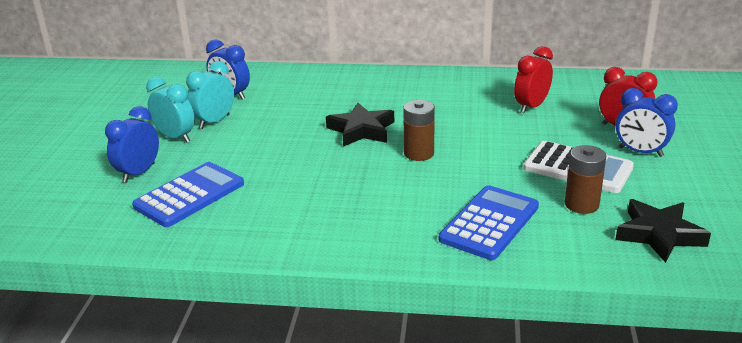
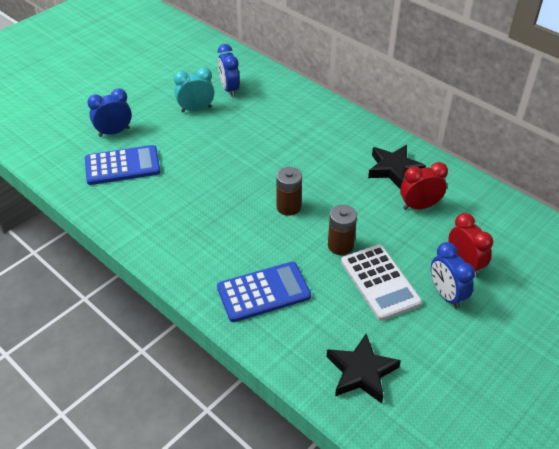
camera: 35 degrees right, 15 degrees up
turquoise clock [146,77,195,143] -> none
black star [326,103,394,147] -> black star moved to [368,145,426,188]
brown battery [565,145,606,214] -> brown battery moved to [328,205,357,255]

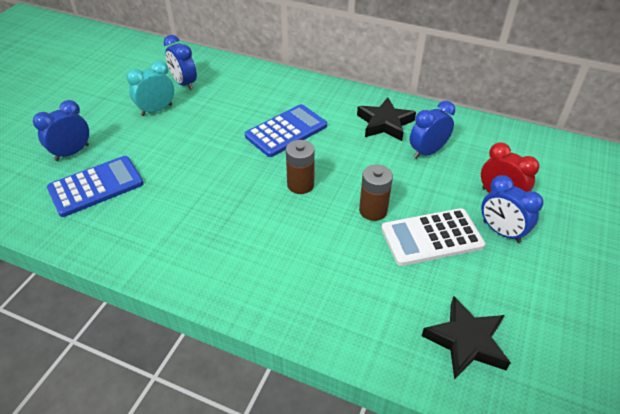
camera: 20 degrees left, 0 degrees up
blue calculator [217,262,311,322] -> blue calculator moved to [245,104,327,157]
white calculator [341,245,422,321] -> white calculator turned 120 degrees clockwise [381,208,485,266]
red clock [400,162,448,210] -> blue clock [410,101,455,159]

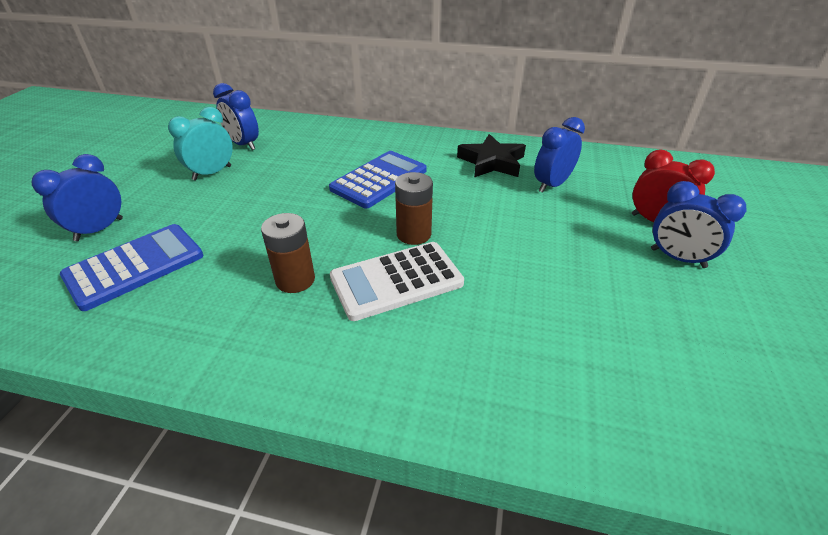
camera: 10 degrees left, 5 degrees down
brown battery [359,164,393,221] -> brown battery moved to [261,213,315,293]
white calculator [381,208,485,266] -> white calculator moved to [330,242,464,321]
black star [422,296,511,379] -> none

